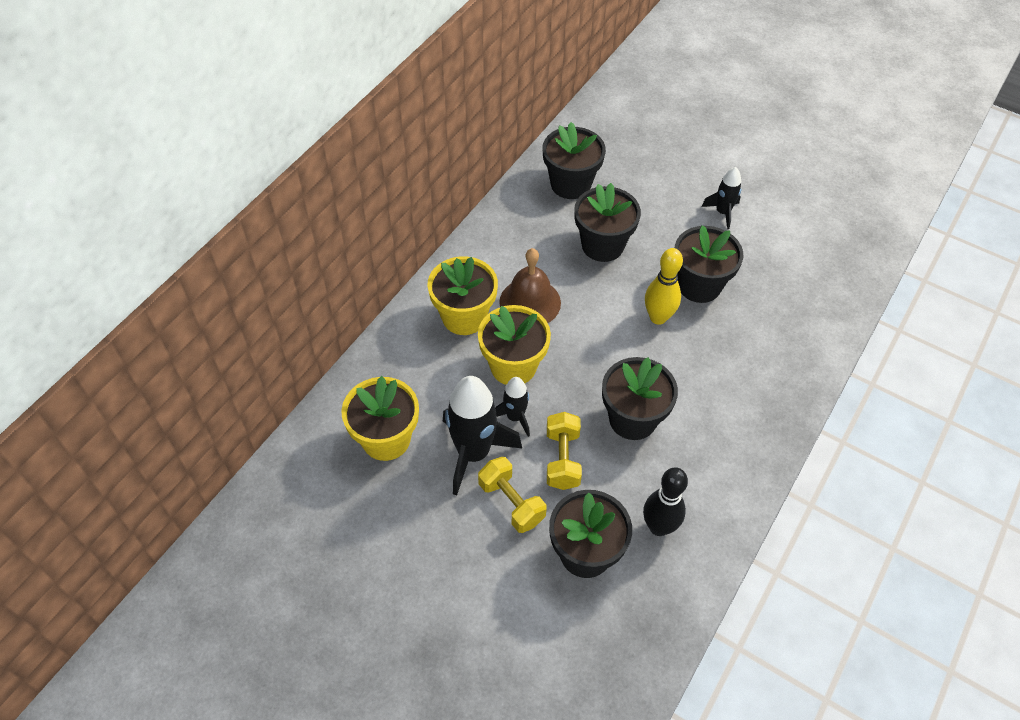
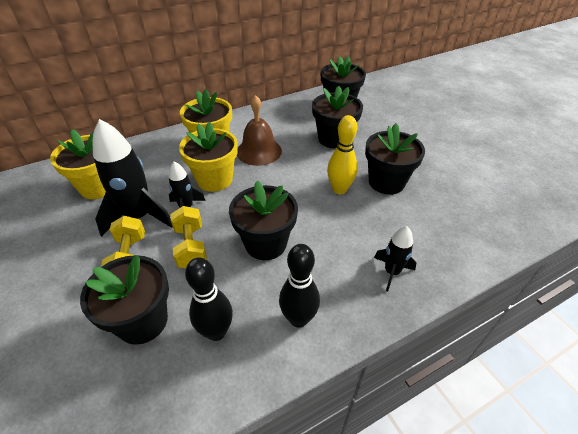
camera: 30 degrees right, 10 degrees down
yellow dumbbell [547,412,582,490] -> yellow dumbbell turned 45 degrees counterclockwise [170,206,207,268]
black rocket [701,167,741,229] -> black rocket moved to [374,226,416,291]
none -> black bowling pin [279,244,320,328]

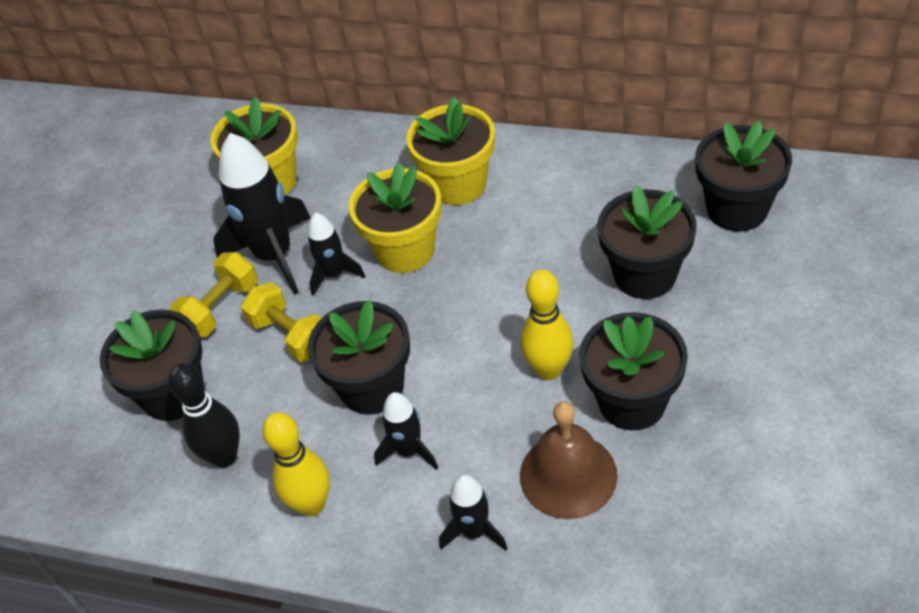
camera: 50 degrees right, 5 degrees up
yellow dumbbell [170,206,207,268] -> yellow dumbbell turned 75 degrees counterclockwise [241,282,322,362]
brown bell [237,95,282,166] -> brown bell moved to [520,401,618,519]
black bowling pin [279,244,320,328] -> yellow bowling pin [262,412,330,516]
none -> black rocket [374,392,438,470]

